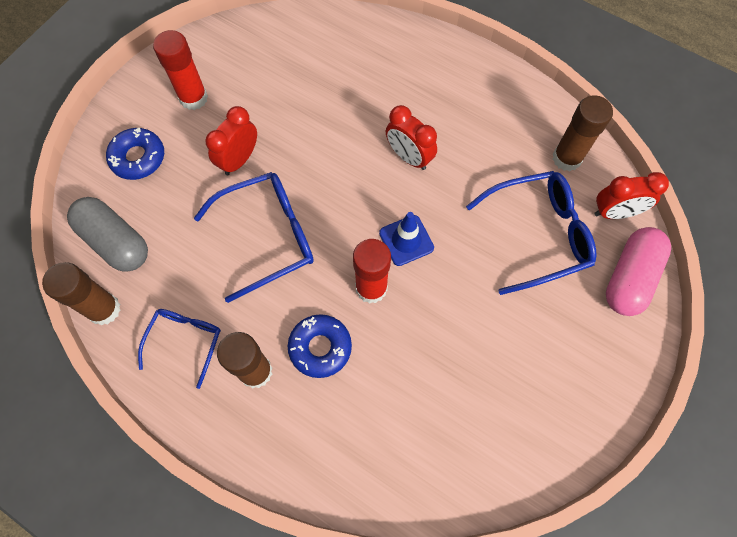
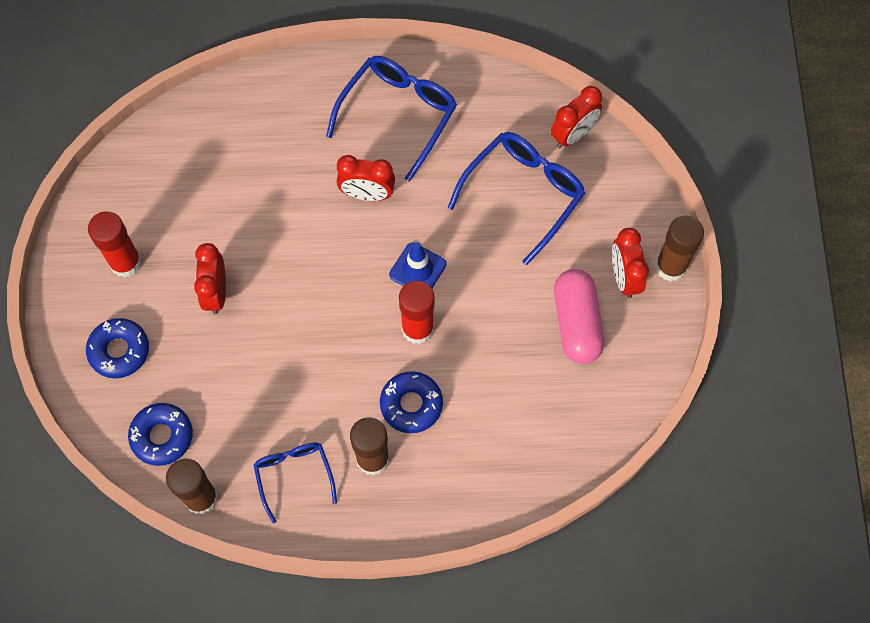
camera: 35 degrees left, 0 degrees up
grey capsule [67,197,148,272] -> blue donut [128,403,193,466]
blue glasses [194,172,314,303] -> blue glasses moved to [326,56,457,182]
brown glue stick [552,95,613,172] -> brown glue stick moved to [655,215,704,281]
pink capsule [606,227,671,316] -> pink capsule moved to [554,269,604,364]
none -> red clock [612,228,649,298]

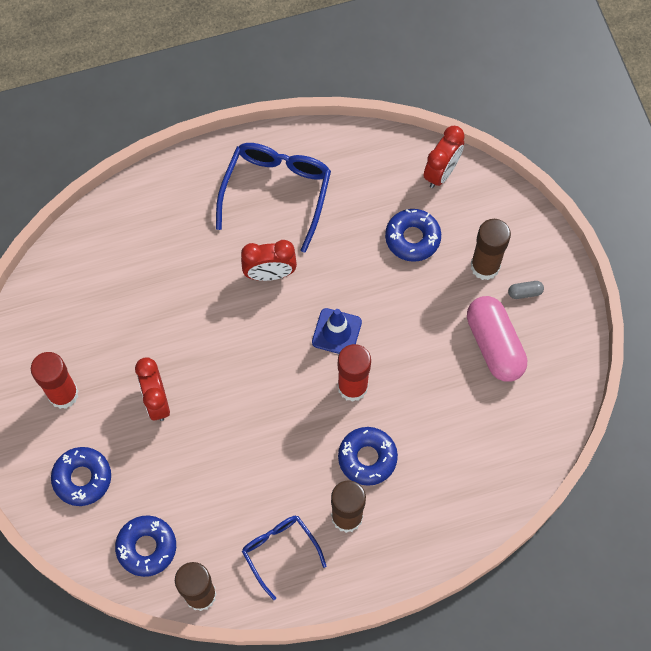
camera: 15 degrees left, 0 degrees up
blue glasses [448,132,585,265] -> blue donut [385,209,441,262]
red clock [612,228,649,298] -> grey capsule [508,281,544,299]
brown glue stick [655,215,704,281] -> brown glue stick moved to [471,219,511,280]

